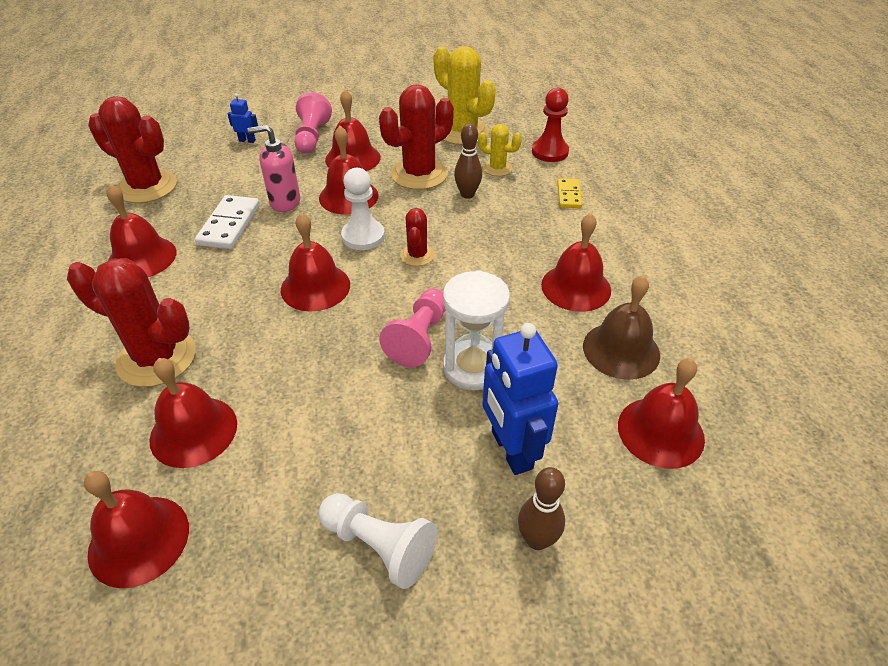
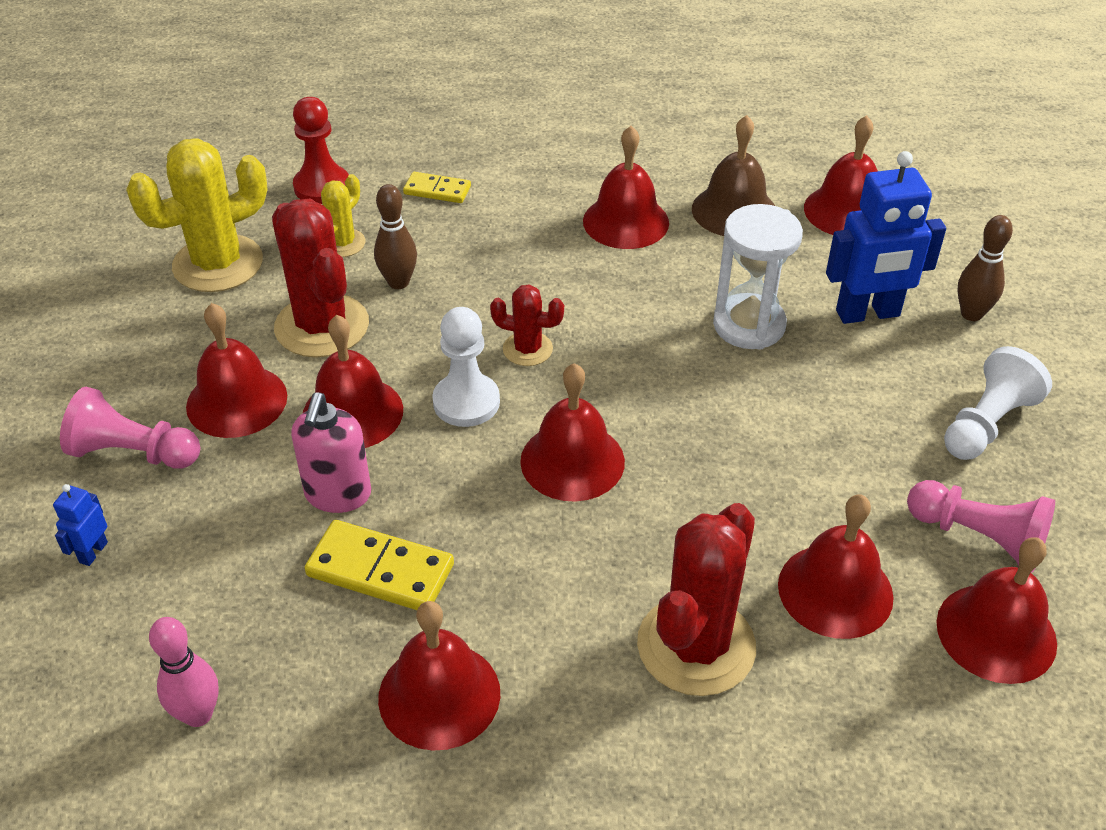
camera: 80 degrees left, 0 degrees up
red cactus [88,96,177,203] -> pink bowling pin [149,617,219,727]
white domino [195,195,260,249] -> yellow domino [305,520,454,610]
pink pawn [379,288,446,367] -> pink pawn moved to [907,480,1055,573]

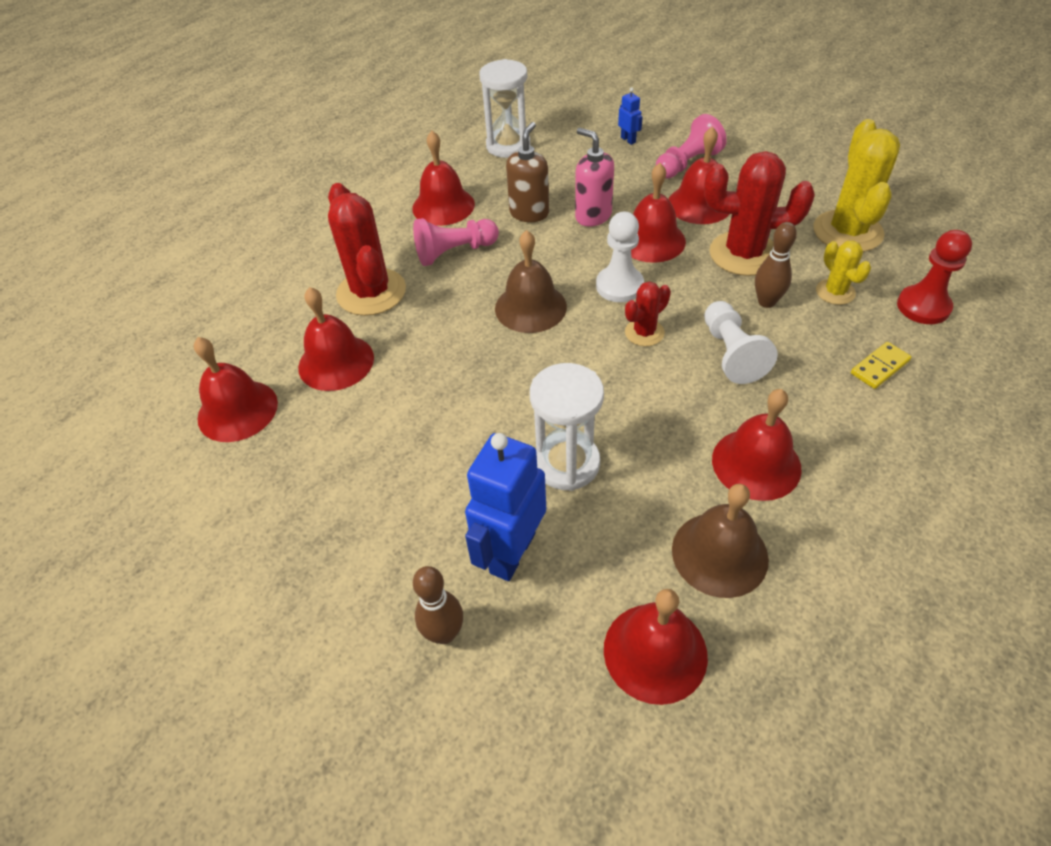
camera: 130 degrees right, 5 degrees up
pink bowling pin [149,617,219,727] -> white hourglass [479,59,530,158]
yellow domino [305,520,454,610] -> brown soap dispenser [506,122,549,222]
red bell [520,363,625,502] -> brown bell [495,230,567,333]
pink pawn [907,480,1055,573] -> pink pawn moved to [413,218,499,266]
white pawn [944,346,1052,460] -> white pawn moved to [704,301,778,384]

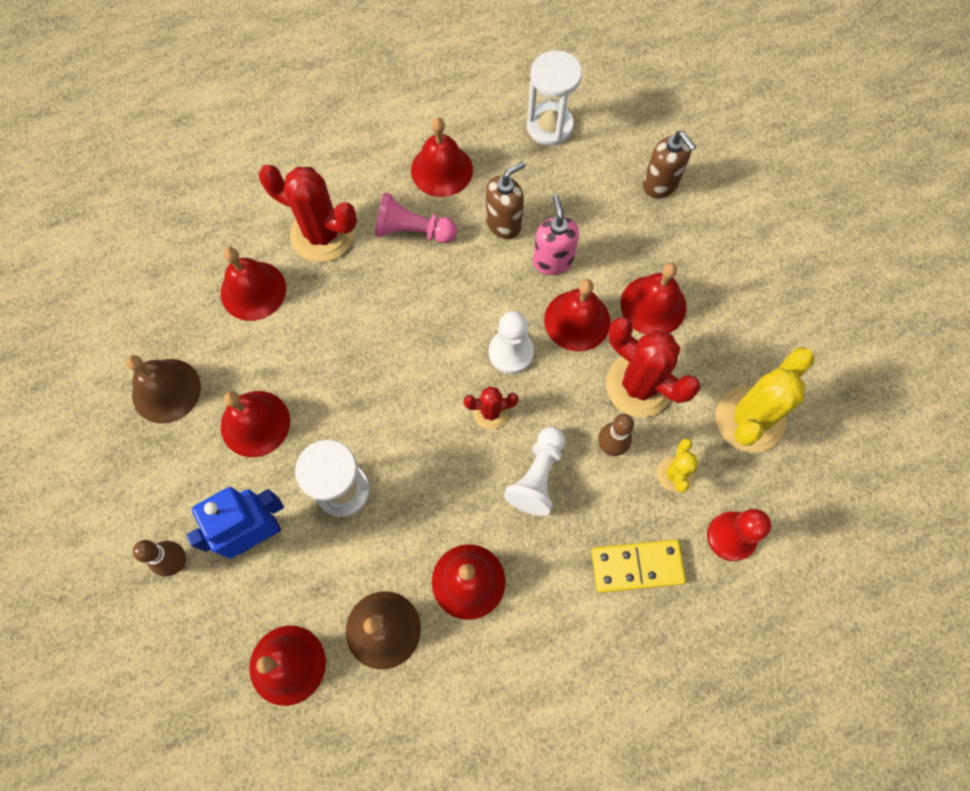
camera: 30 degrees right, 20 degrees up
red bell [194,337,278,442] -> red bell moved to [221,391,290,457]
red cactus [328,183,406,316] -> red cactus turned 75 degrees counterclockwise [258,165,357,262]
brown bell [495,230,567,333] -> brown bell moved to [126,355,201,424]
blue robot [618,87,643,145] -> brown soap dispenser [643,131,696,198]
pink pawn [656,114,727,179] -> none
yellow domino [851,342,912,389] -> yellow domino [591,539,686,593], size x1.62

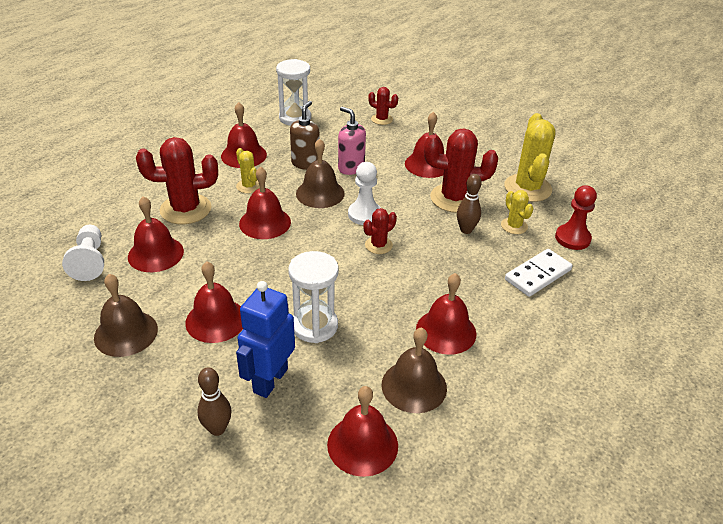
camera: 35 degrees left, 30 degrees down
pink pawn [375,192,457,243] -> yellow cactus [236,148,260,193]
white pawn [504,427,565,516] -> white pawn moved to [62,225,104,281]
red bell [544,279,610,352] -> red bell moved to [239,166,291,239]
yellow domino [591,539,686,593] -> white domino [505,249,572,297]
brown soap dispenser [643,131,696,198] -> red cactus [368,87,398,125]
none -> brown bell [296,138,345,208]

